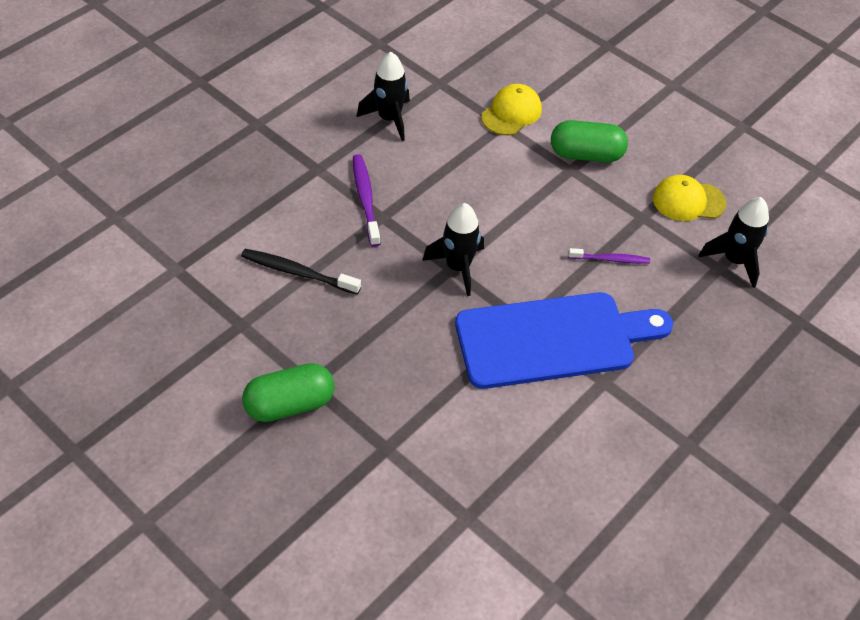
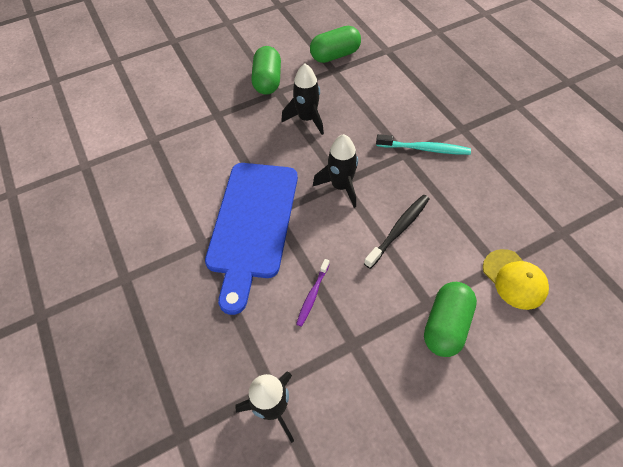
camera: 115 degrees right, 5 degrees up
black toothbrush [241,249,361,295] -> black toothbrush moved to [364,195,429,269]
purple toothbrush [353,154,380,247] -> turquoise toothbrush [376,134,471,155]
black rocket [357,52,410,141] -> black rocket moved to [281,64,324,135]
yellow cap [653,175,726,221] -> none
none -> green capsule [310,26,361,63]

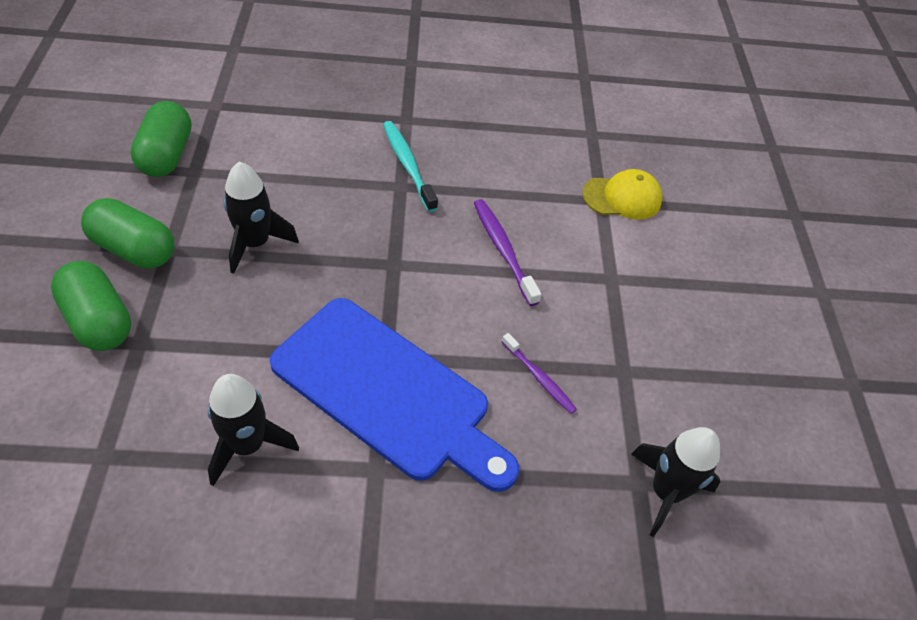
camera: 70 degrees left, 5 degrees down
black rocket [313,134,358,208] -> black rocket moved to [208,374,299,486]
black toothbrush [364,195,429,269] -> purple toothbrush [474,199,542,306]
turquoise toothbrush [376,134,471,155] -> turquoise toothbrush turned 60 degrees counterclockwise [383,121,438,212]
green capsule [424,282,477,357] -> green capsule moved to [51,261,131,351]

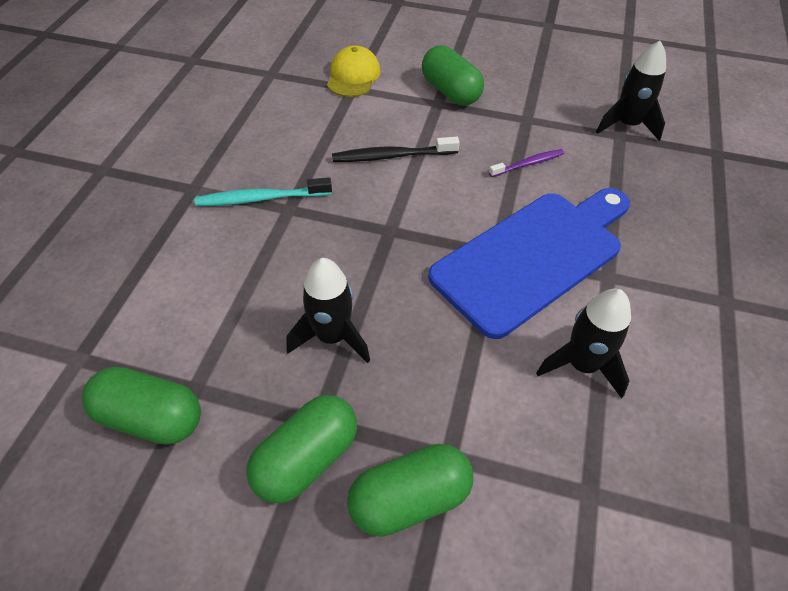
camera: 70 degrees left, 0 degrees up
purple toothbrush [474,199,542,306] -> black toothbrush [332,137,460,162]
none -> green capsule [422,45,484,106]

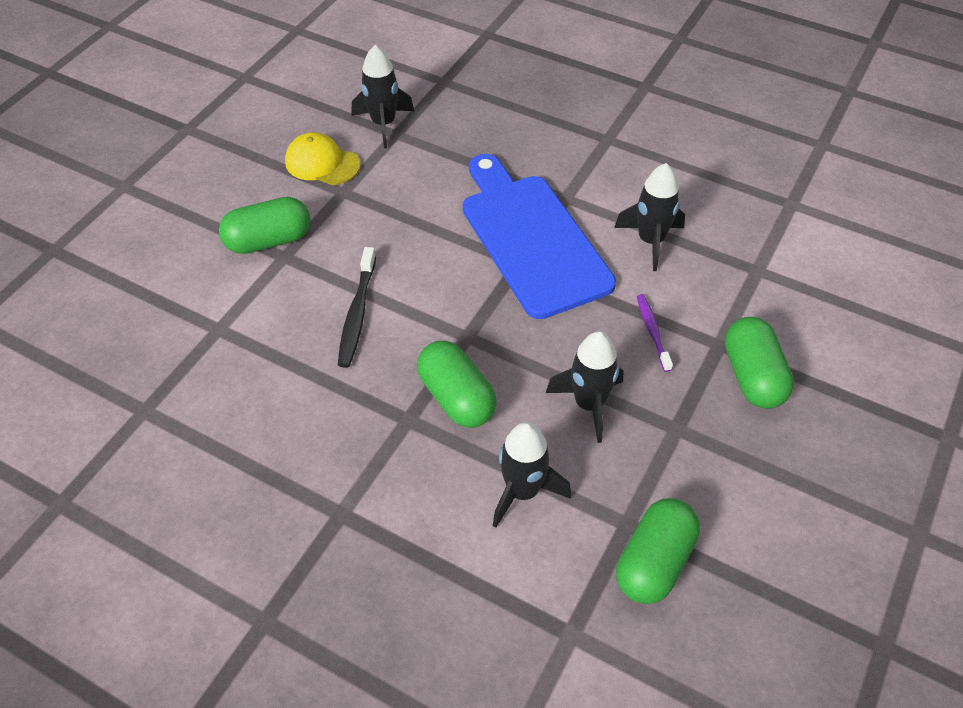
camera: 75 degrees left, 0 degrees up
turquoise toothbrush [195,177,332,206] -> none
green capsule [246,395,357,503] -> green capsule moved to [417,340,497,428]
yellow cap [327,45,381,97] -> yellow cap moved to [285,132,361,185]
purple toothbrush [489,149,564,177] -> purple toothbrush moved to [637,294,673,372]
none -> black rocket [493,422,571,528]

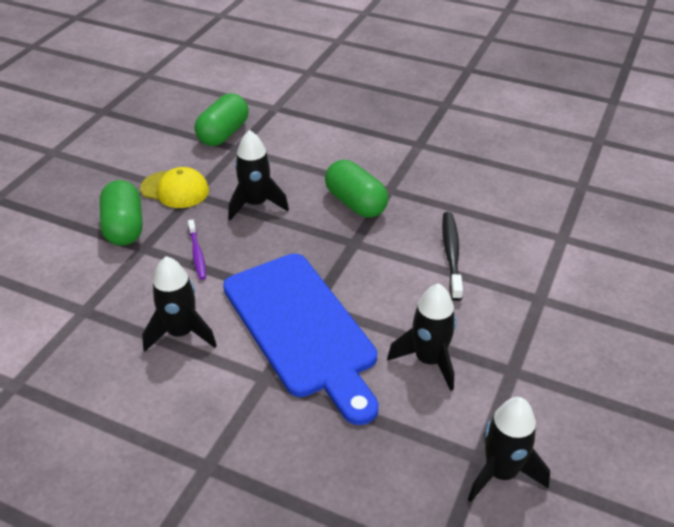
camera: 175 degrees right, 10 degrees down
green capsule [219,197,311,254] -> none
yellow cap [285,132,361,185] -> yellow cap moved to [140,167,209,208]
black rocket [493,422,571,528] -> black rocket moved to [387,283,457,391]

